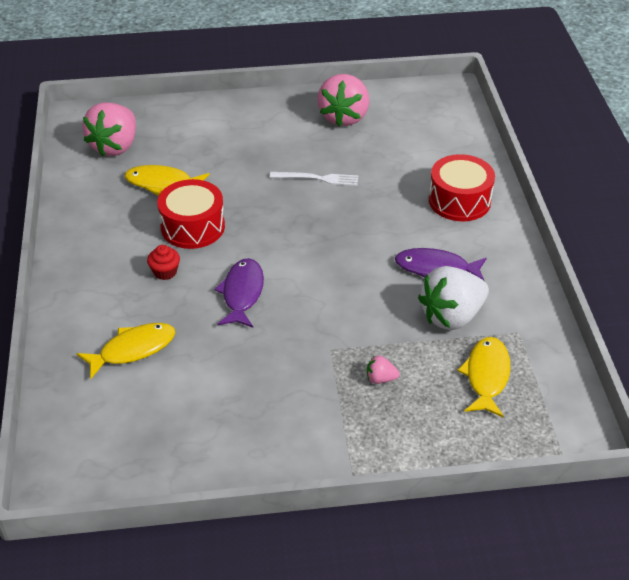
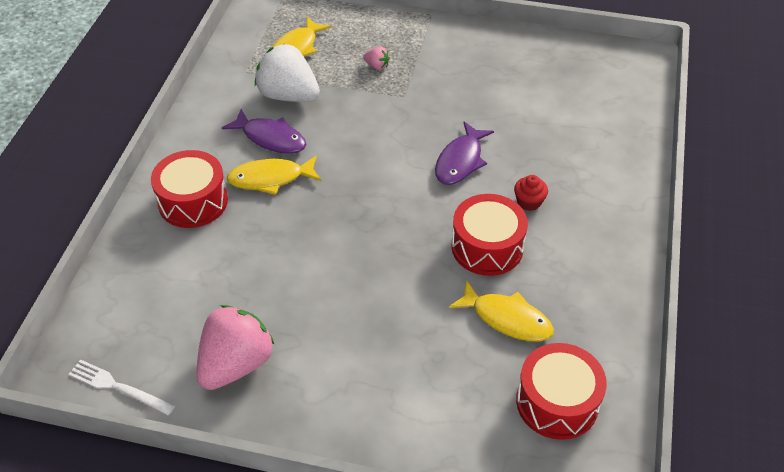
camera: 160 degrees left, 5 degrees up
yellow fish [77,323,175,379] -> yellow fish moved to [226,155,321,195]
pink strawberry [83,102,136,156] -> red drum [516,343,607,440]
white fork [270,172,358,186] -> white fork moved to [69,359,175,415]
white strawberry [418,266,489,330] -> white strawberry turned 135 degrees counterclockwise [255,44,320,102]

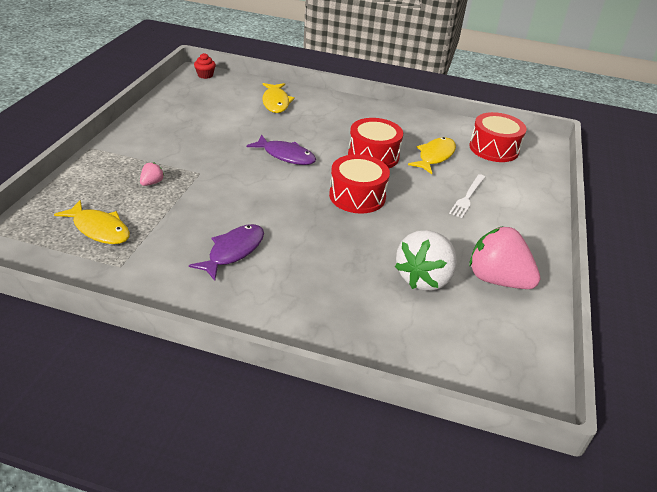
camera: 90 degrees left, 10 degrees down
white fork [69,359,175,415] -> white fork moved to [449,174,485,218]
red drum [151,150,228,228] -> red drum moved to [329,154,390,214]
yellow fish [226,155,321,195] -> yellow fish moved to [262,83,295,113]
white strawberry [255,44,320,102] -> white strawberry moved to [395,230,457,291]
red cupcake [514,175,548,211] -> red cupcake moved to [194,53,216,79]

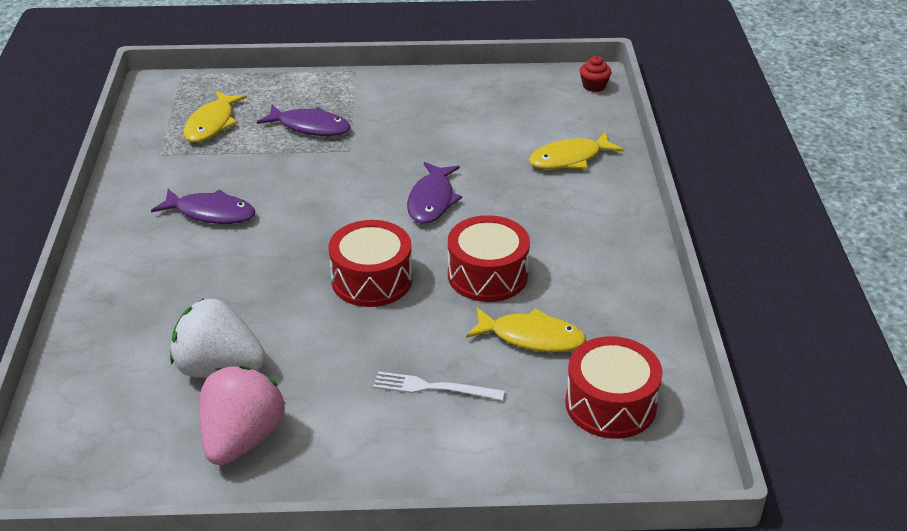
camera: 75 degrees right, 0 degrees up
pink strawberry [140,162,164,186] -> purple fish [257,105,351,136]

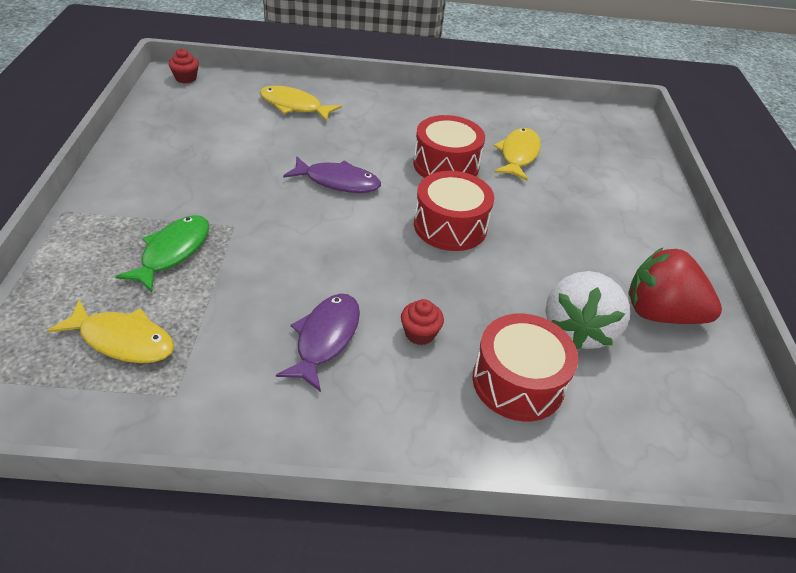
camera: 90 degrees left, 5 degrees up
pink strawberry [199,366,285,465] -> red strawberry [628,247,722,324]
purple fish [257,105,351,136] -> green fish [115,215,209,292]
white fork [373,371,505,400] -> none
yellow fish [529,132,624,169] -> yellow fish turned 135 degrees clockwise [260,86,341,122]
red drum [565,336,663,439] -> red drum moved to [473,314,578,422]
none -> red cupcake [401,299,444,345]

